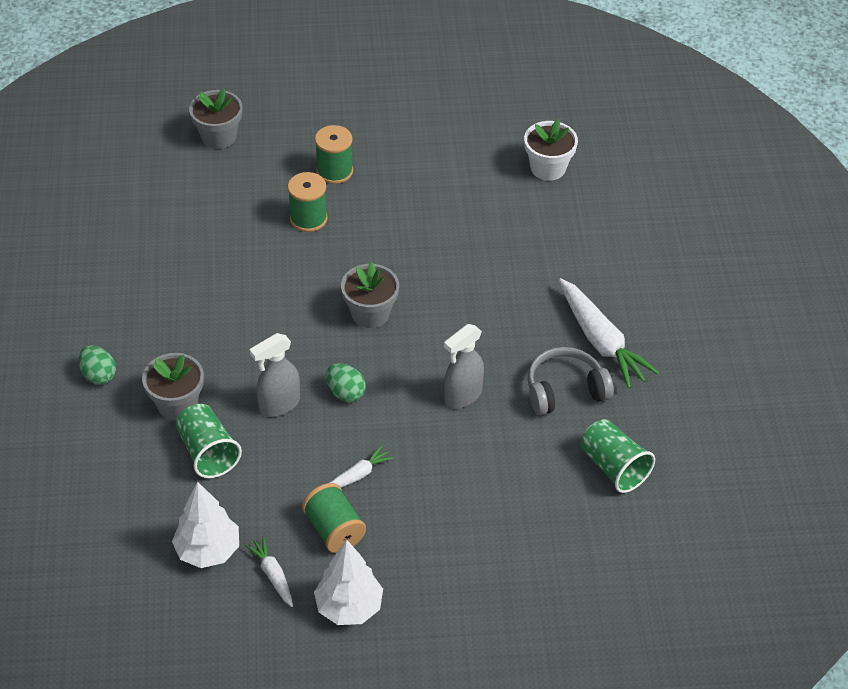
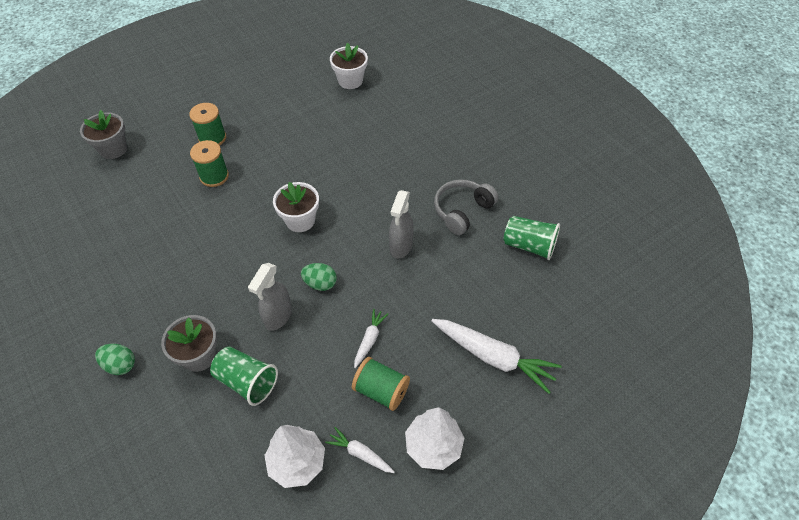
camera: 30 degrees left, 5 degrees up
grey flower pot [341,262,399,328] -> white flower pot [273,182,319,232]
white carrot [559,278,660,389] -> white carrot moved to [432,319,562,394]

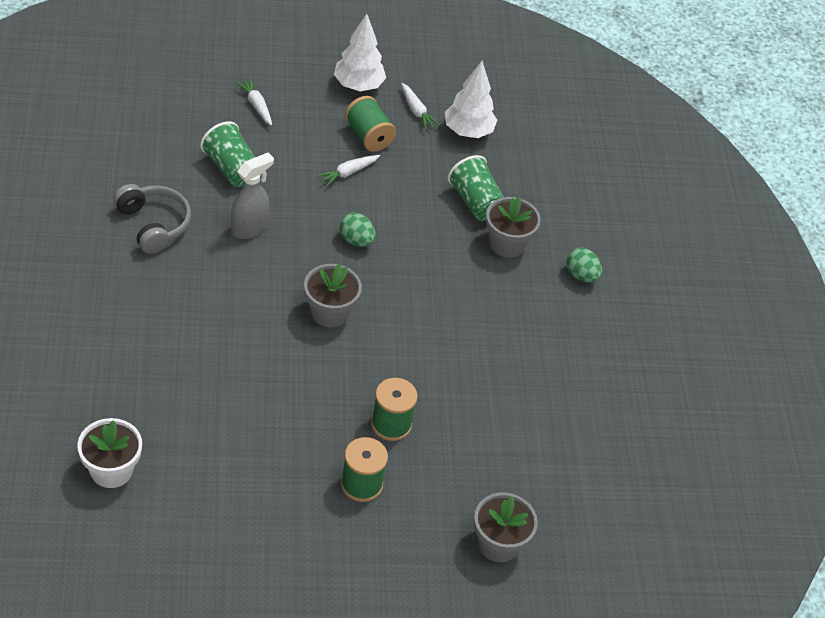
camera: 155 degrees left, 5 degrees down
grey spray bottle [248,263,292,331] -> none
white flower pot [273,182,319,232] -> grey flower pot [304,264,362,328]
white carrot [432,319,562,394] -> white carrot [236,78,272,126], size x0.51
grey headphones [434,179,499,235] -> grey headphones turned 105 degrees counterclockwise [113,184,191,254]
green cup [504,216,560,260] -> green cup moved to [200,121,255,187]

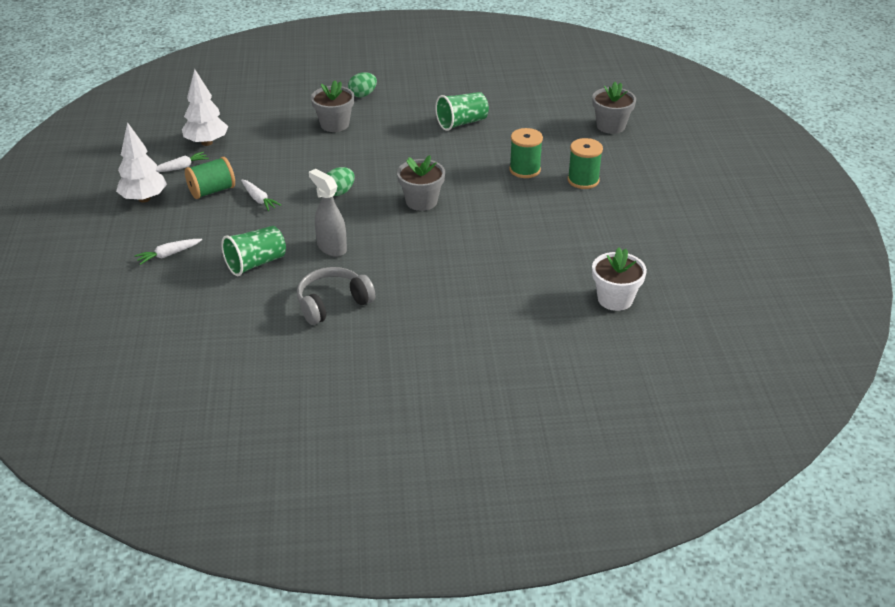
camera: 85 degrees left, 10 degrees down
green cup [448,155,503,221] -> green cup moved to [435,92,489,131]

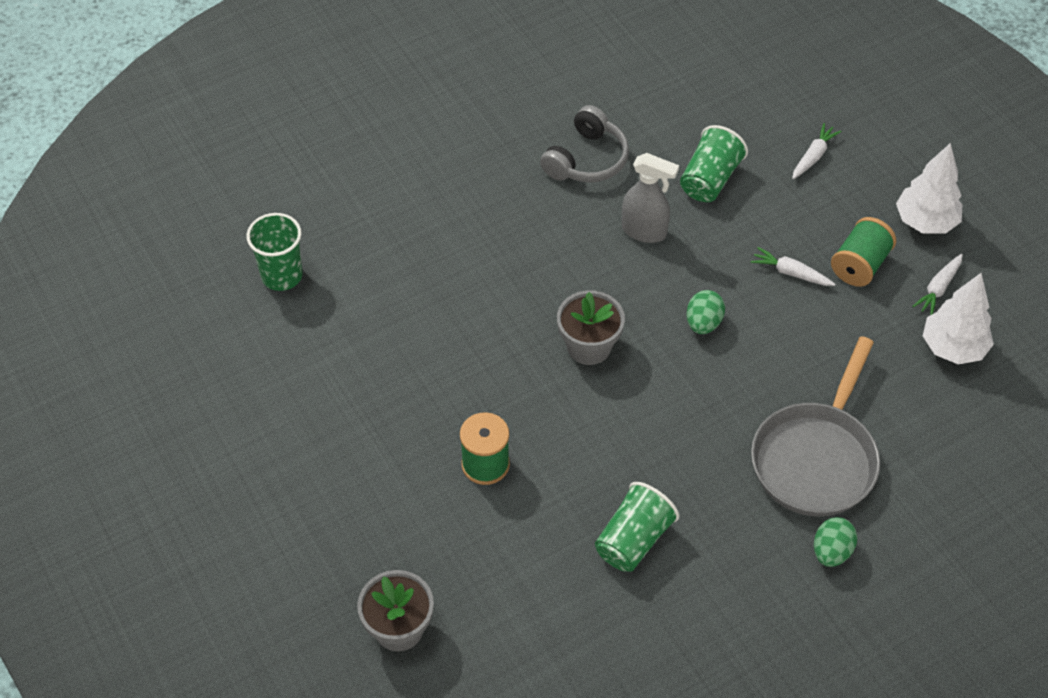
camera: 155 degrees right, 15 degrees up
grey flower pot [311,80,354,132] -> grey pan [751,336,880,516]
green spool [568,138,603,189] -> none
white flower pot [592,248,647,311] -> green cup [246,213,303,291]

